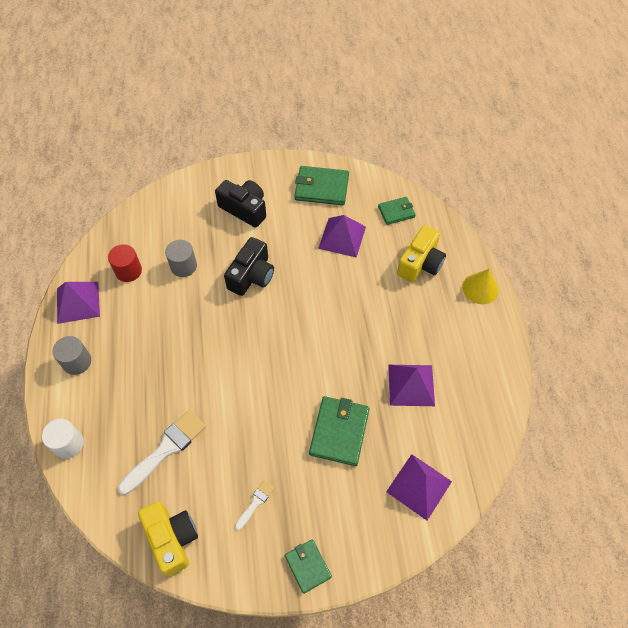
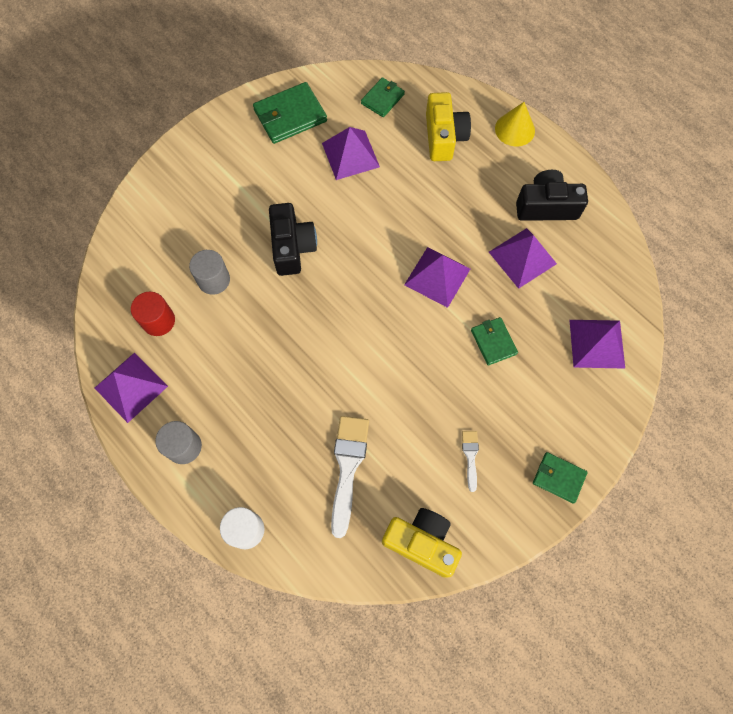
camera: 35 degrees left, 10 degrees up
black camera [215,180,266,228] -> black camera moved to [516,170,588,221]
green wallet [309,396,370,466] -> green wallet [471,317,518,365], size x0.61
none -> purple pyramid [404,247,470,308]

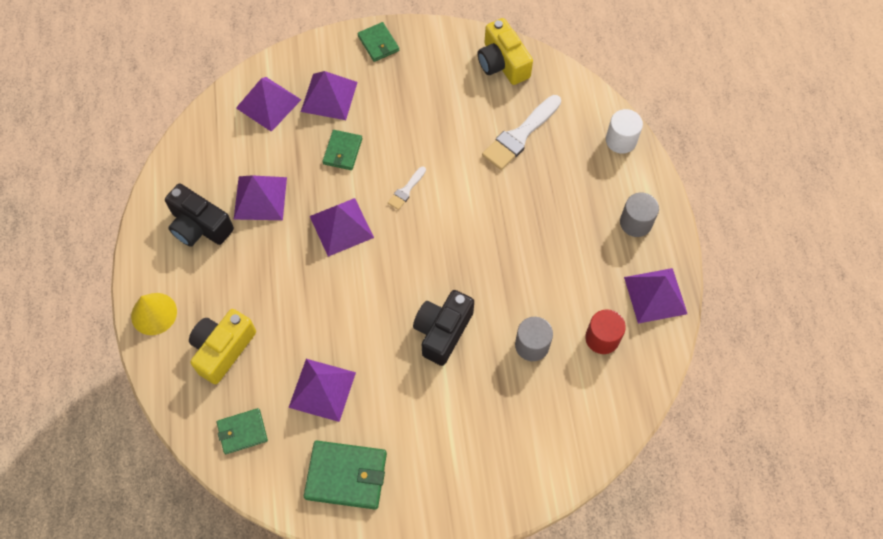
camera: 145 degrees left, 5 degrees down
white brush [462,431,479,492] -> white brush moved to [388,166,426,210]
none -> purple pyramid [301,71,358,120]

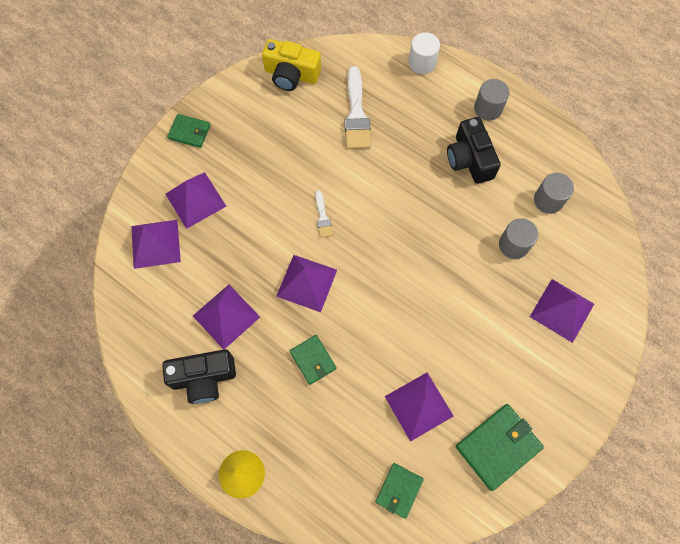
camera: 45 degrees left, 5 degrees up
yellow camera [189,309,256,384] -> none
green wallet [322,130,362,170] -> green wallet moved to [290,335,336,385]
black camera [413,290,474,366] -> black camera moved to [447,117,501,184]
red cylinder [585,309,626,354] -> grey cylinder [534,173,574,214]
purple pyramid [624,268,687,324] -> purple pyramid moved to [530,279,594,343]

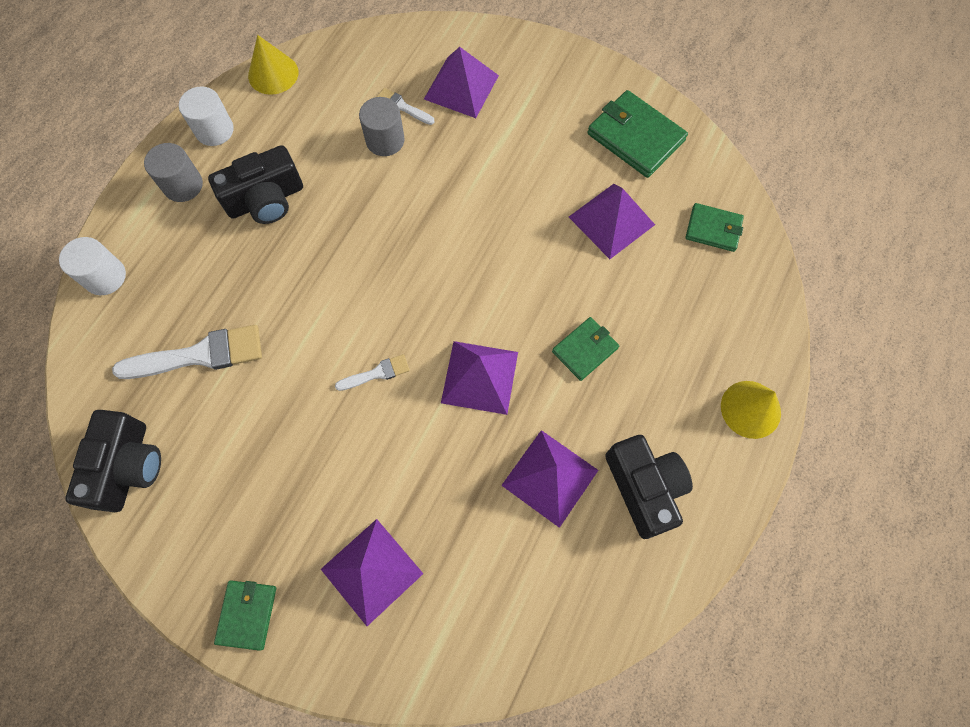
camera: 100 degrees left, 0 degrees up
purple pyramid [131,220,181,269] -> none
yellow camera [262,39,321,91] -> black camera [66,410,161,512]
grey cylinder [534,173,574,214] -> none
none -> white cylinder [179,86,234,146]
none -> yellow cone [248,35,298,95]
none -> white brush [377,88,435,125]

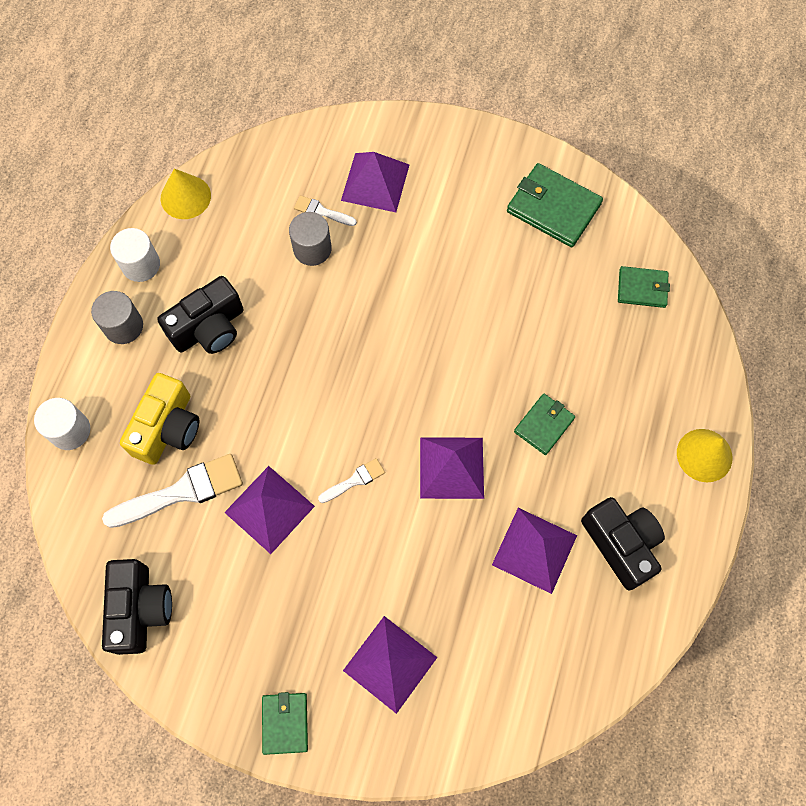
camera: 10 degrees left, 0 degrees up
purple pyramid [569,184,655,259] -> purple pyramid moved to [224,466,315,554]
none -> yellow camera [120,373,199,465]

